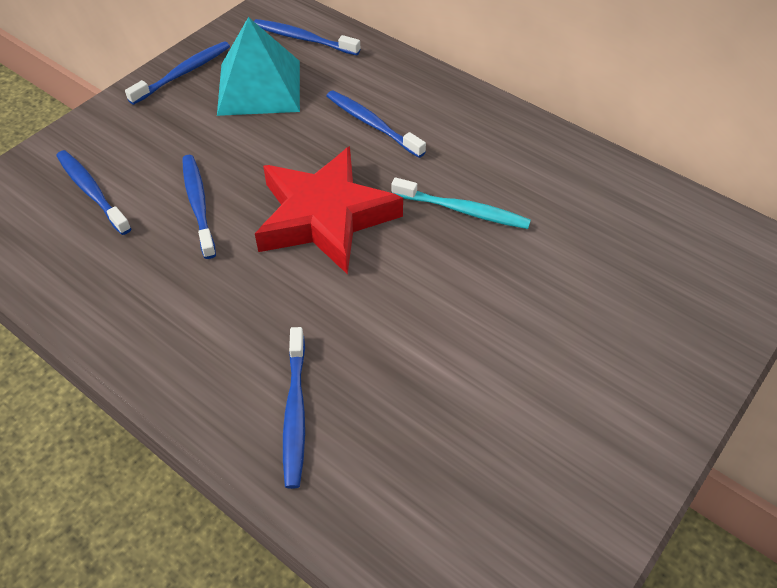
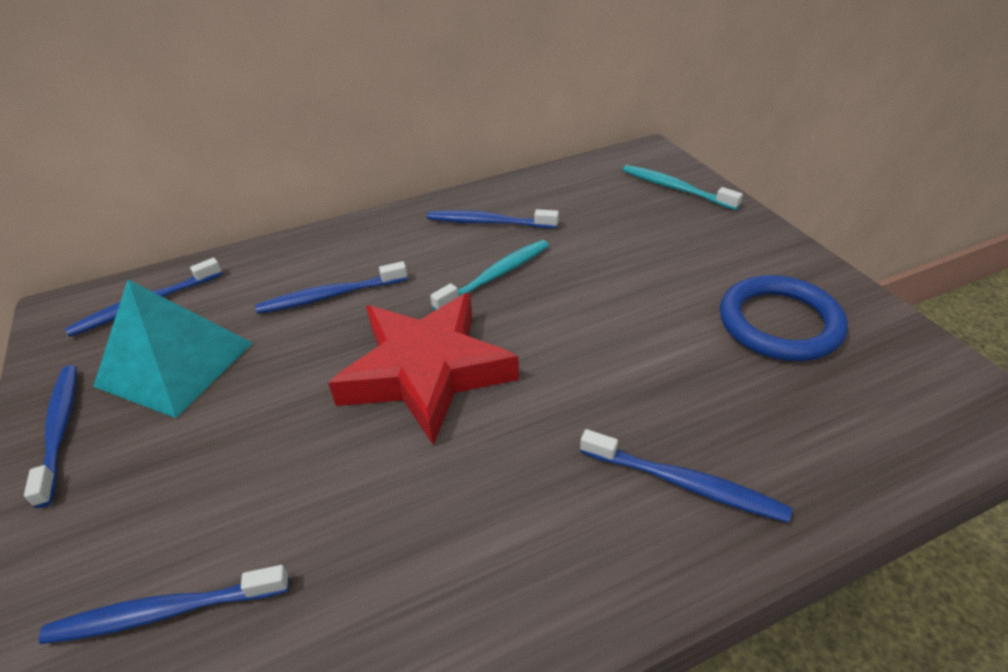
camera: 60 degrees left, 10 degrees down
blue toothbrush [182,155,216,259] -> blue toothbrush moved to [427,209,559,228]
none -> turquoise toothbrush [623,165,743,210]
none -> blue ring [720,275,848,361]

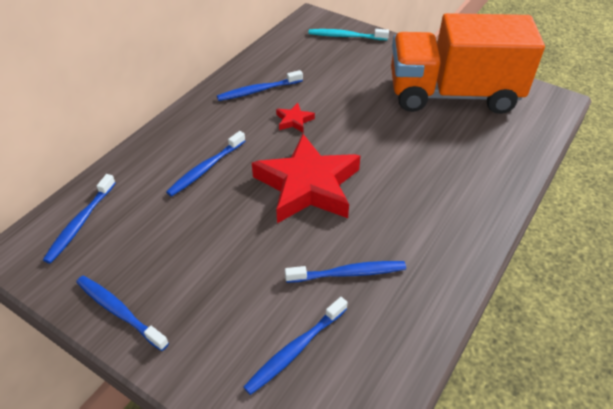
camera: 35 degrees left, 5 degrees up
turquoise pyramid [93,280,253,418] -> none
turquoise toothbrush [430,240,549,310] -> red star [276,103,315,132]
blue toothbrush [580,429,792,523] -> blue toothbrush moved to [285,261,406,283]
blue ring [720,275,848,361] -> orange truck [391,13,545,114]

